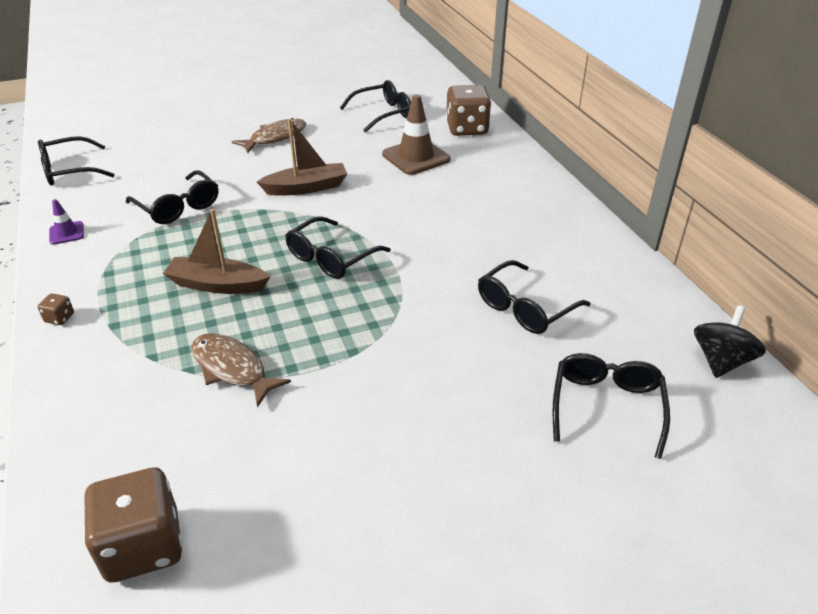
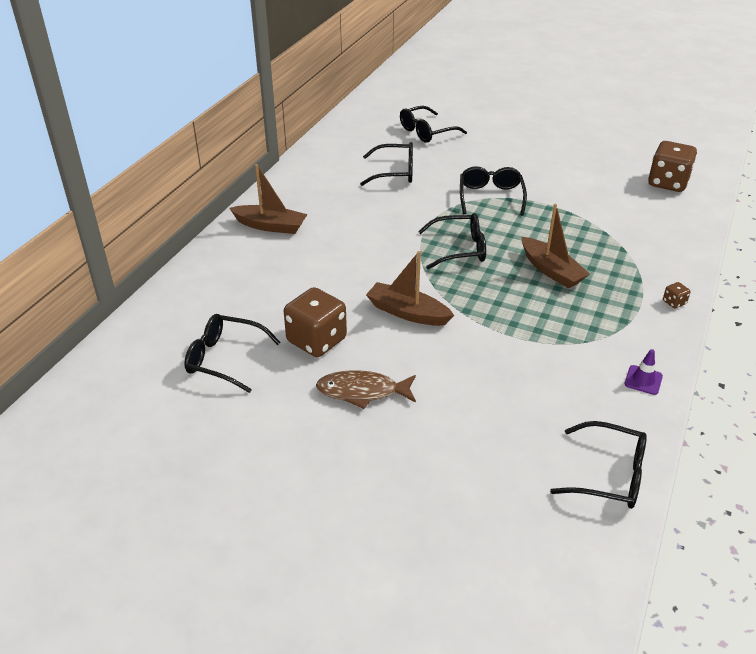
camera: 135 degrees left, 0 degrees up
black glasses [126,170,218,224] -> black glasses moved to [460,166,527,216]
brown fish [191,333,291,407] -> none
brown traffic cone [382,94,451,175] -> none
brown dice [446,85,491,136] -> brown dice moved to [284,287,347,357]
black spinning top [694,306,766,378] -> none
none -> brown boat [229,164,308,234]

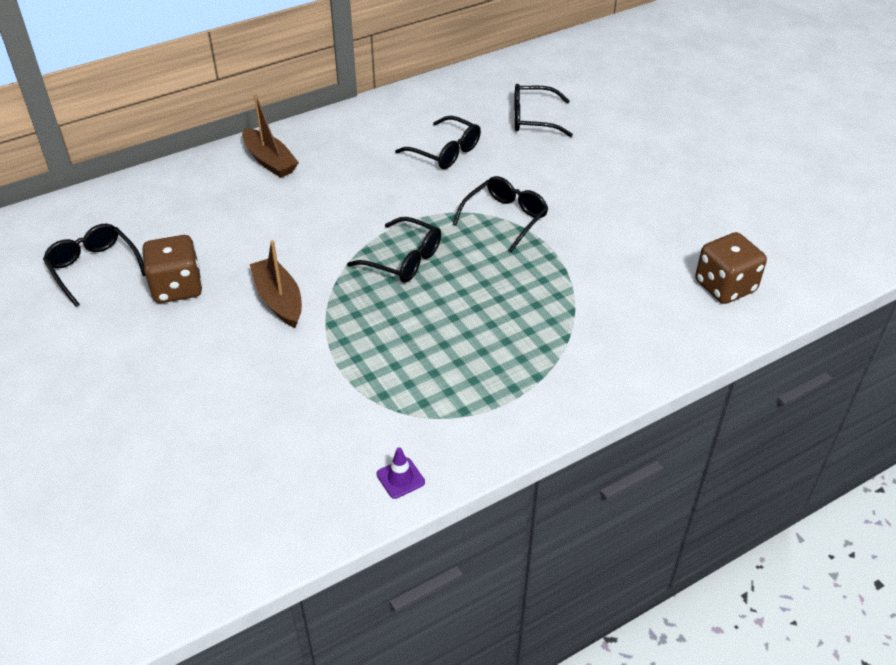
camera: 35 degrees right, 5 degrees up
brown fish [316,370,416,409] -> none
brown boat [522,204,590,288] -> none
black glasses [550,421,647,509] -> none
brown dice [663,282,691,309] -> none

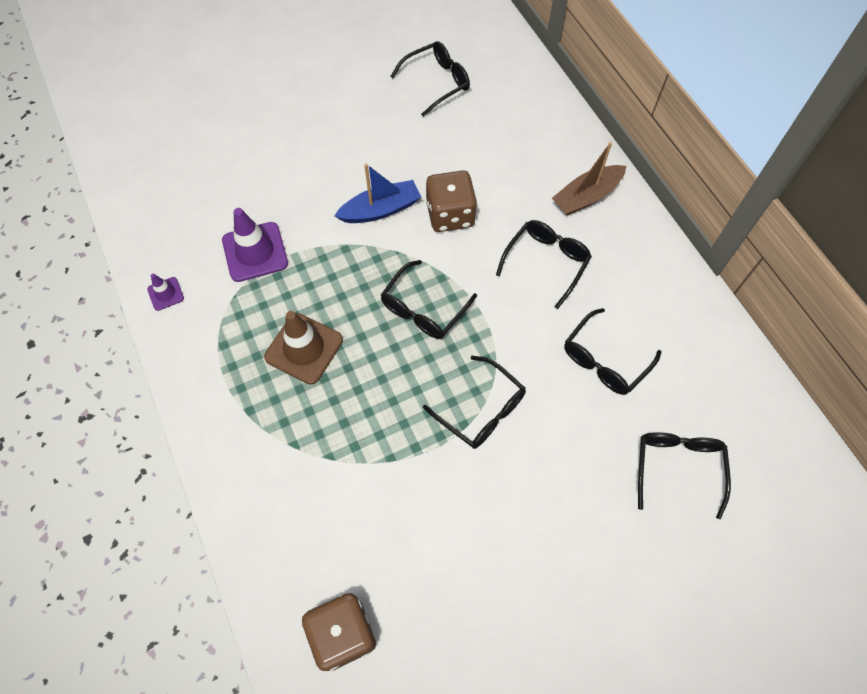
camera: 95 degrees right, 20 degrees up
brown dice [142,235,202,303] -> brown dice moved to [426,170,477,232]
brown boat [250,240,302,328] -> blue boat [334,164,421,223]
none -> purple traffic cone [222,208,288,282]
none -> brown traffic cone [264,311,343,384]
none -> black glasses [496,220,592,309]

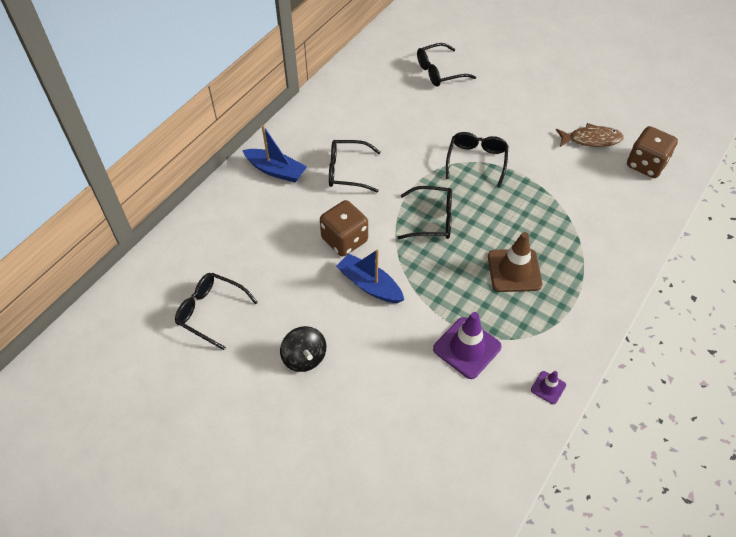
camera: 120 degrees left, 10 degrees down
brown boat [552,142,626,216] -> blue boat [242,125,307,182]
black glasses [564,308,661,395] -> none
none -> black spinning top [280,326,326,372]
none -> brown fish [556,123,624,147]

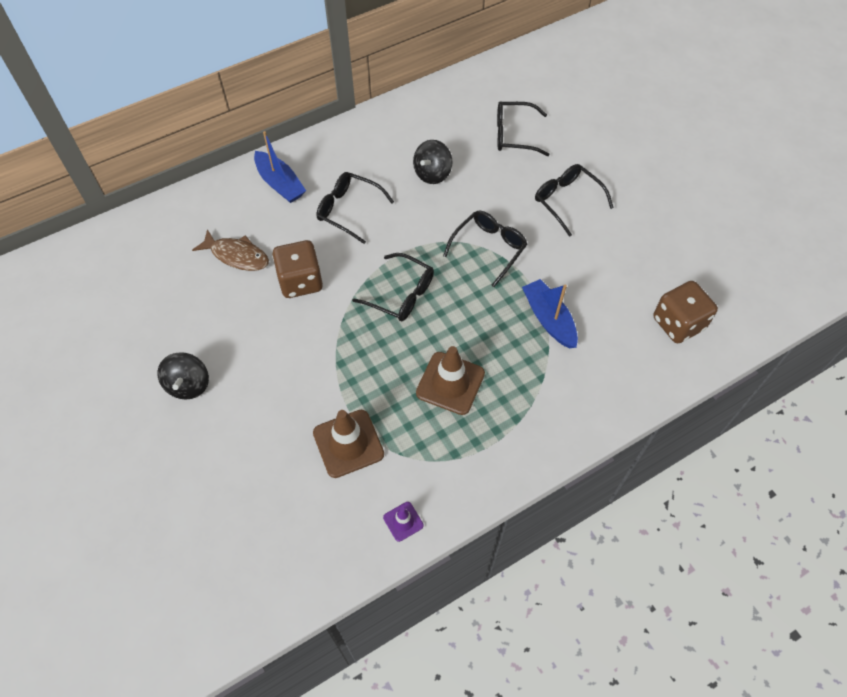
camera: 25 degrees right, 5 degrees up
black glasses [175,273,258,350] -> black glasses moved to [535,164,614,237]
blue boat [336,250,404,303] -> blue boat moved to [522,279,578,348]
purple traffic cone [433,312,502,379] -> brown traffic cone [313,410,384,478]
brown fish [556,123,624,147] -> brown fish moved to [192,229,269,271]
none -> black spinning top [413,140,453,184]

